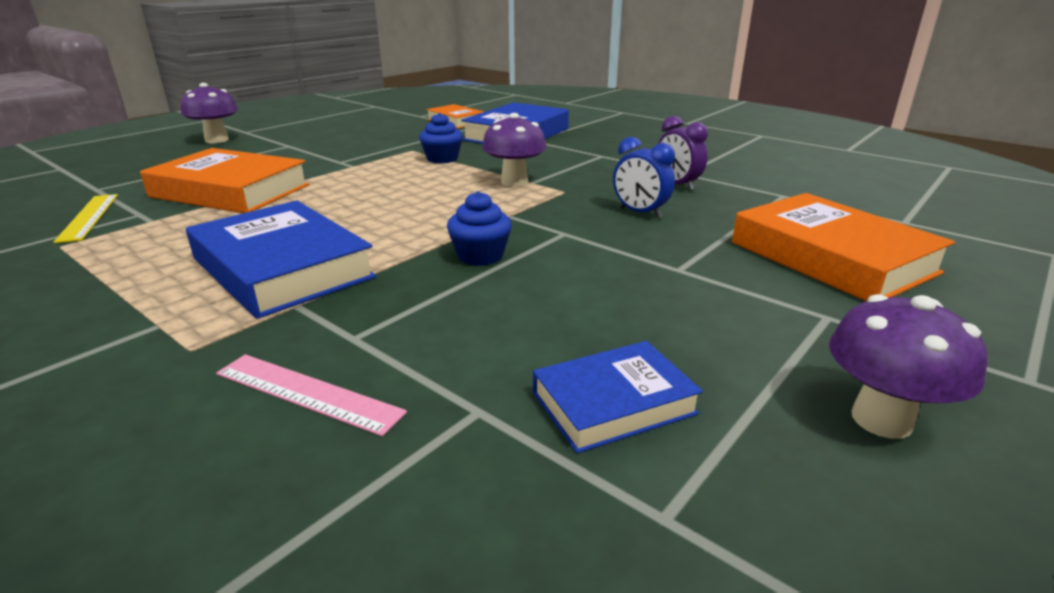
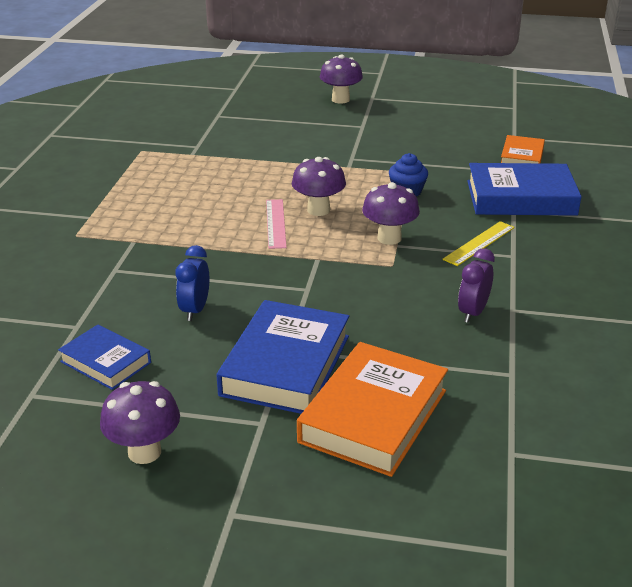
camera: 60 degrees right, 5 degrees up
yellow ruler [54,194,118,243] -> yellow ruler moved to [442,221,515,266]
orange book [140,148,310,213] -> none
blue book [186,200,376,319] -> blue book moved to [217,300,349,414]
pink ruler [216,354,407,436] -> pink ruler moved to [266,199,287,249]
blue cupcake [447,191,512,266] -> none
blue clock [613,137,675,218] -> blue clock moved to [176,245,209,321]
none -> purple mushroom [292,157,346,216]

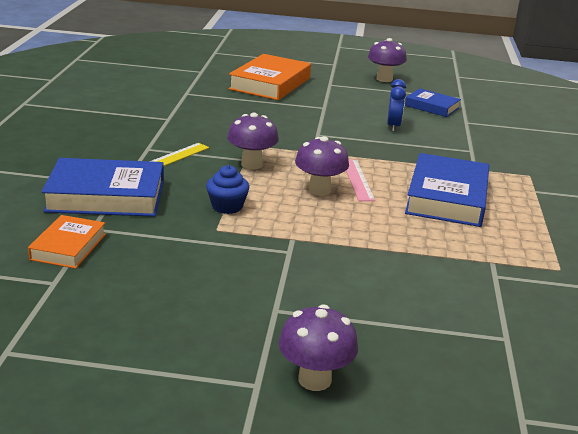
camera: 175 degrees right, 5 degrees down
blue book [217,300,349,414] -> blue book moved to [405,153,489,227]
purple clock [458,248,495,323] -> none

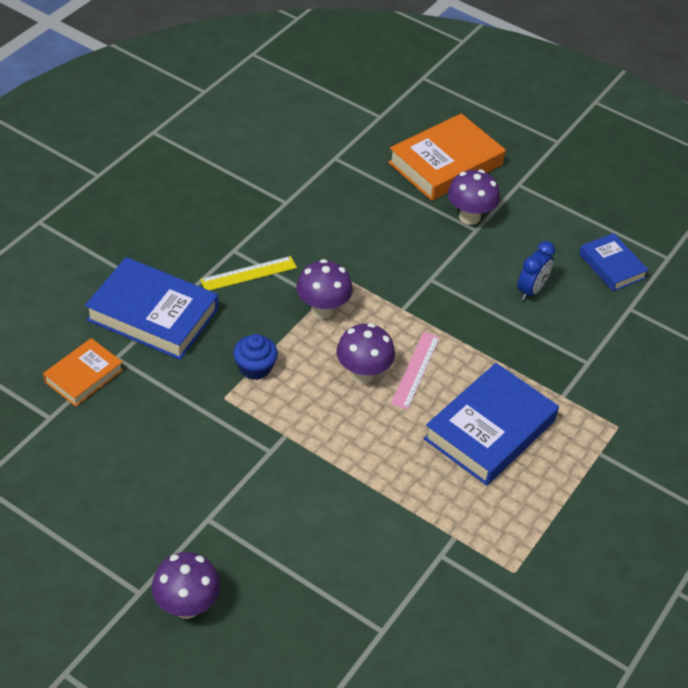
camera: 25 degrees right, 20 degrees up
purple mushroom [368,38,407,82] -> purple mushroom moved to [448,170,500,225]

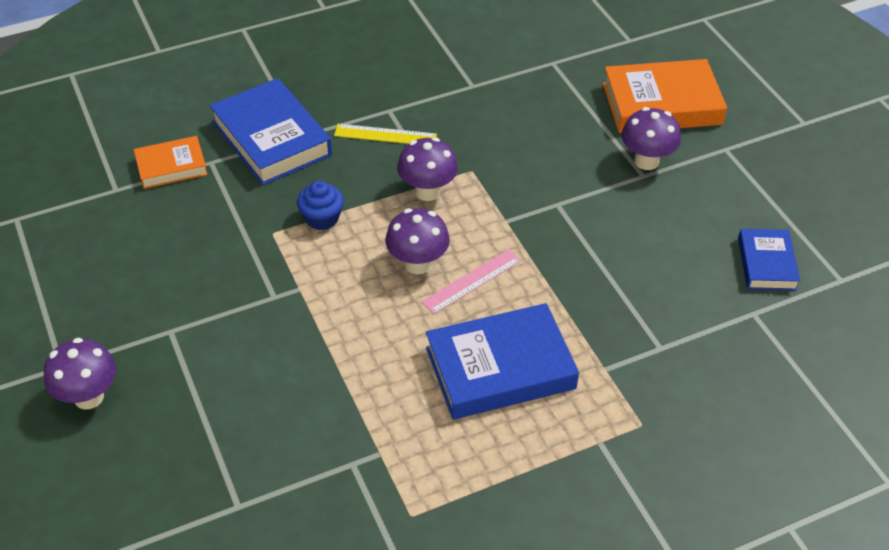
camera: 35 degrees right, 0 degrees up
blue clock [517,241,555,300] -> none

